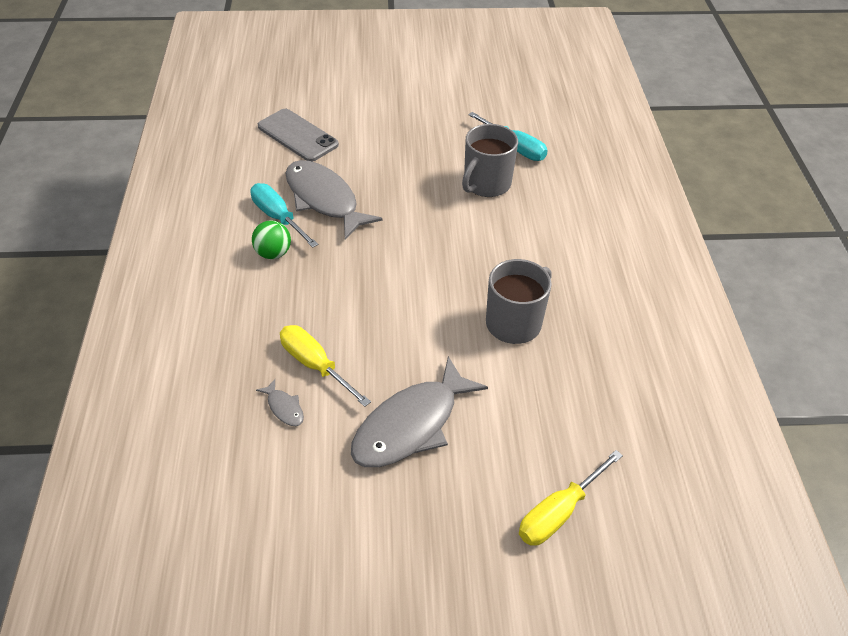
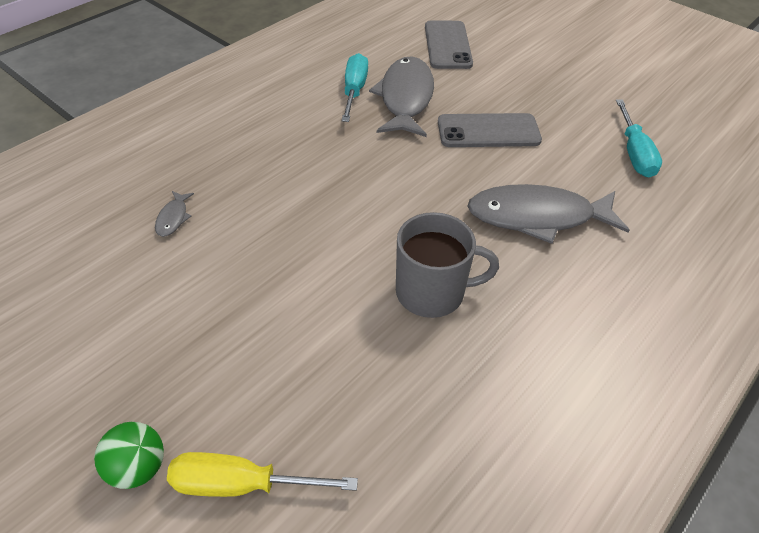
camera: 45 degrees right, 0 degrees up
green ball [252,220,291,259] -> green ball moved to [94,422,164,489]
yellow screwdriver [280,325,371,407] -> none
grey fish [351,356,488,467] -> grey fish moved to [467,184,629,244]
grey mug [462,124,518,197] -> none
none -> grey phone [438,113,542,147]

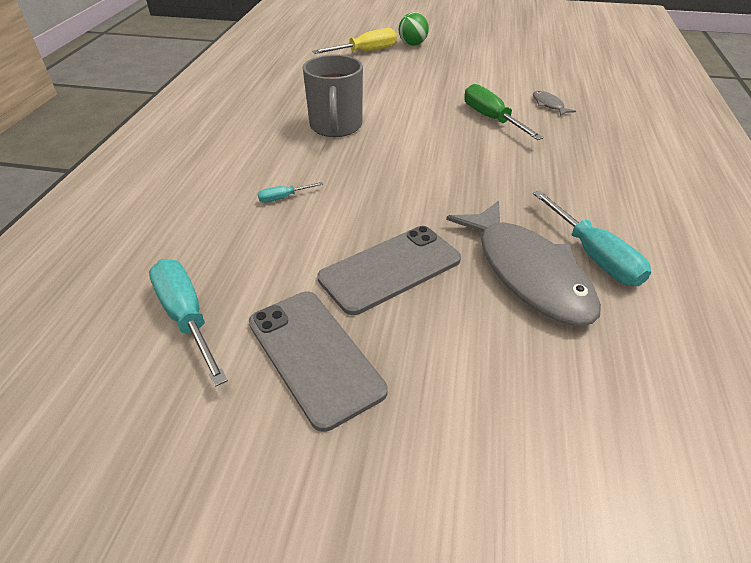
camera: 150 degrees right, 5 degrees down
grey mug [396,212,499,318] -> grey mug turned 60 degrees counterclockwise [303,54,363,137]
grey phone [425,20,473,69] -> grey phone moved to [249,292,387,432]
grey fish [467,184,629,244] -> turquoise screwdriver [258,182,323,203]
none -> green screwdriver [464,84,543,140]

